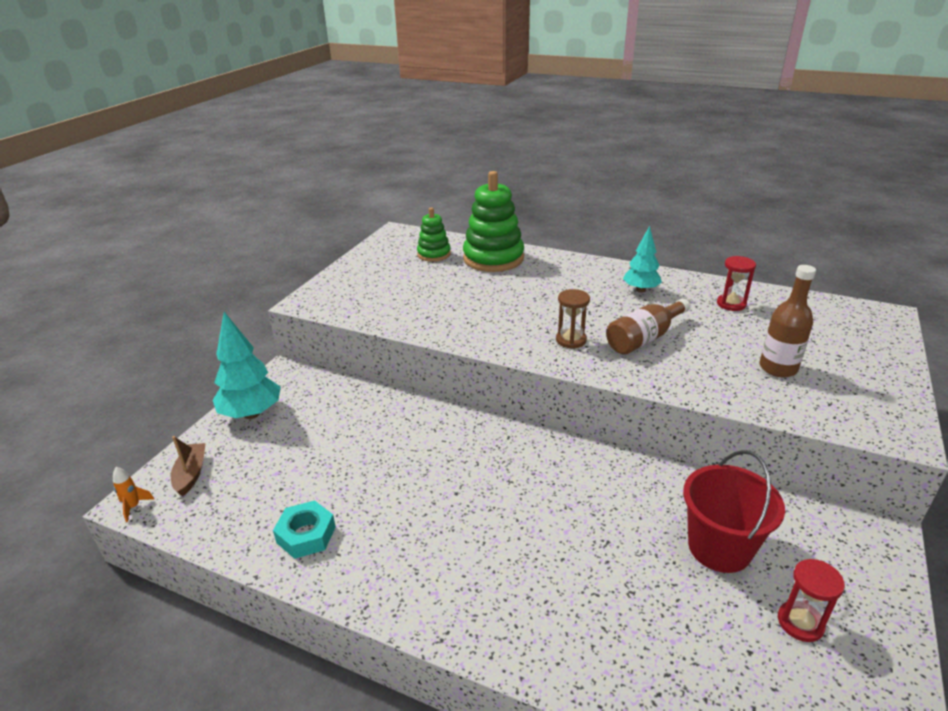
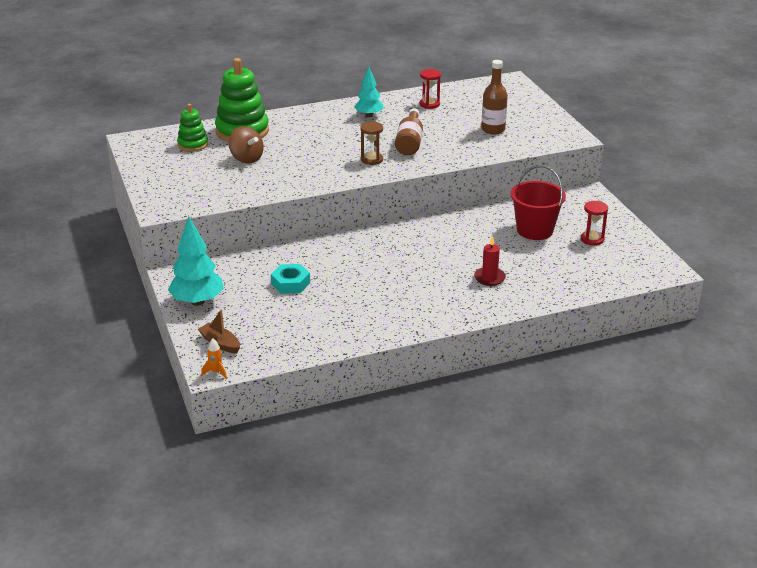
camera: 45 degrees left, 0 degrees up
turquoise nut [273,500,336,559] -> turquoise nut moved to [271,264,310,294]
none -> brown spinning top [229,126,264,163]
none -> red candle [474,236,506,286]

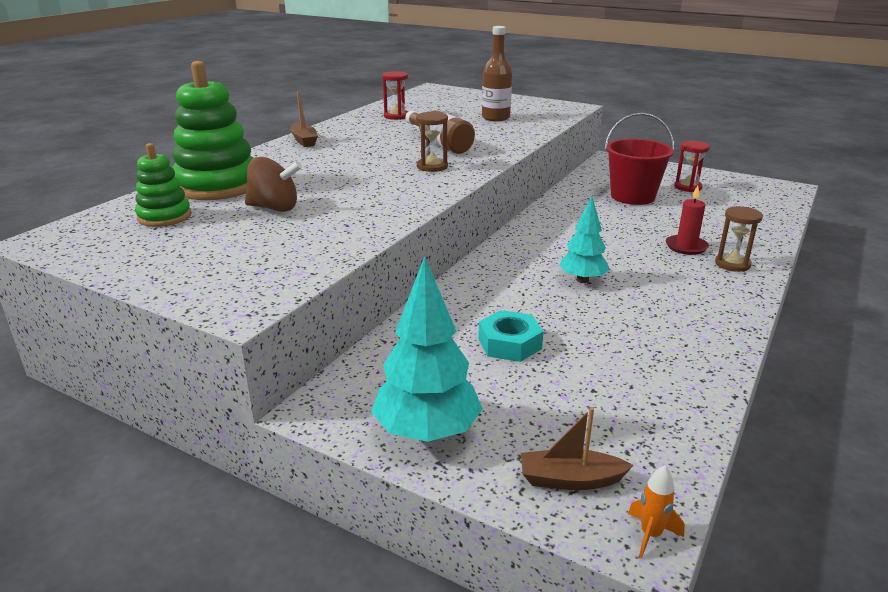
camera: 40 degrees left, 5 degrees down
turquoise tree [354,67,383,117] -> turquoise tree moved to [559,196,610,283]
none -> brown boat [290,92,318,147]
none -> brown hourglass [715,206,763,272]

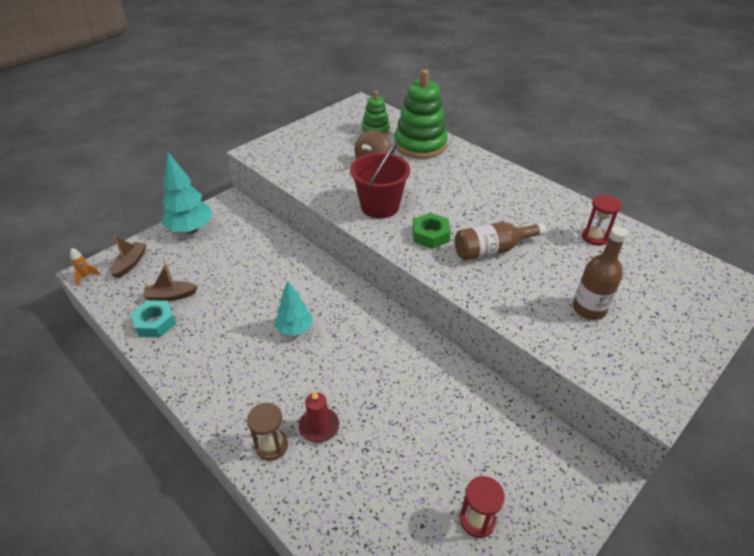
camera: 105 degrees right, 15 degrees up
brown boat [290,92,318,147] -> brown boat moved to [143,264,198,301]
brown hourglass [416,112,448,172] -> green nut [413,213,451,249]
turquoise nut [478,310,544,362] -> turquoise nut moved to [131,300,176,337]
red bucket [605,113,675,205] -> red bucket moved to [350,141,410,219]

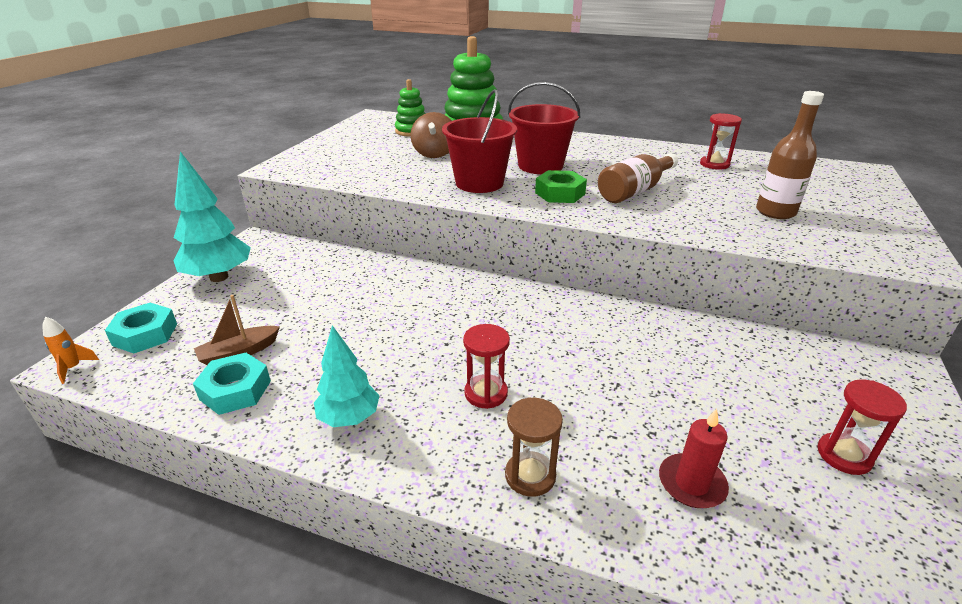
camera: 25 degrees left, 10 degrees down
brown boat [111,236,147,278] -> turquoise nut [105,303,177,354]
turquoise tree [274,280,313,336] -> turquoise tree moved to [314,325,380,427]
red candle [299,390,339,443] -> red candle moved to [659,409,729,508]
none -> red hourglass [463,324,510,409]
none -> red bucket [508,82,580,174]

